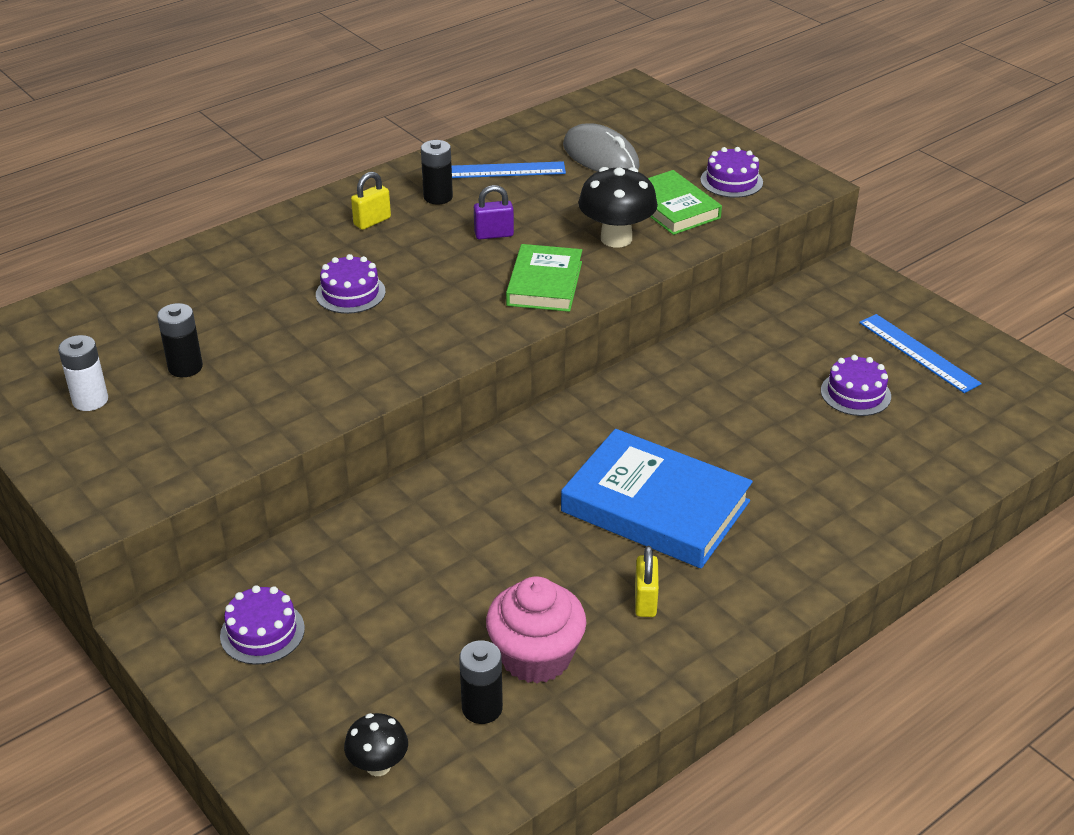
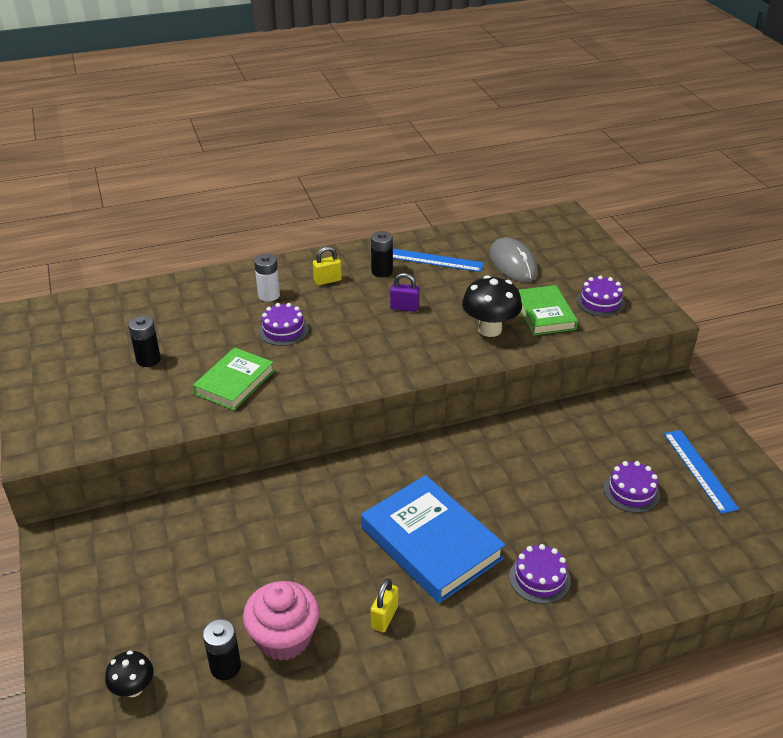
camera: 20 degrees right, 0 degrees up
white battery [58,335,108,411] -> white battery moved to [254,254,280,302]
purple cake [220,585,305,665] -> purple cake moved to [509,544,571,604]
green book [506,244,582,312] -> green book moved to [193,347,274,410]

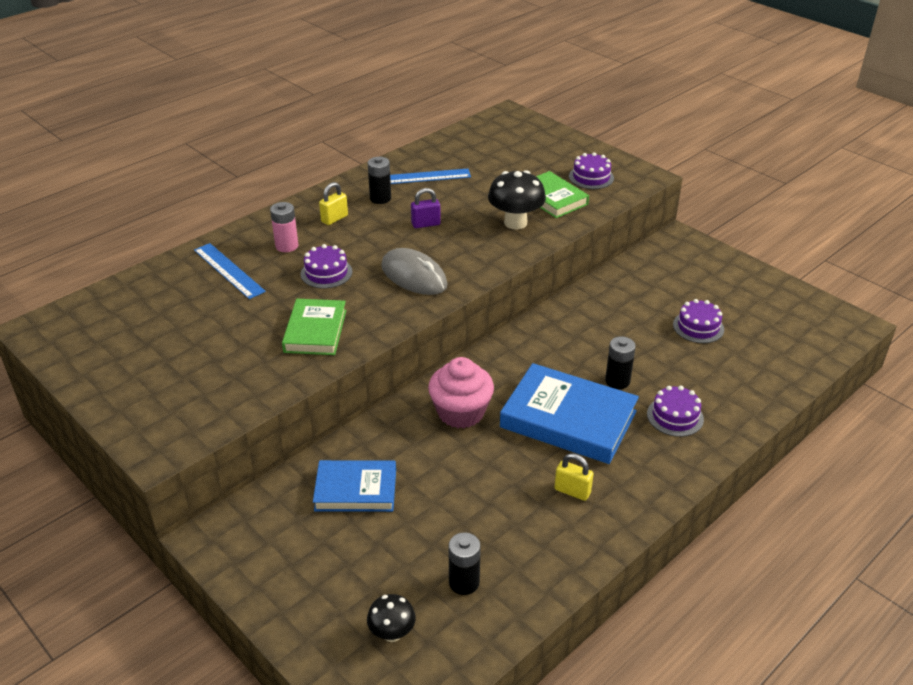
camera: 25 degrees left, 0 degrees up
black battery [128,316,161,367] -> black battery moved to [605,336,636,389]
pink cupcake [243,581,320,661] -> pink cupcake moved to [428,357,494,428]
white battery [254,254,280,302] -> pink battery [270,202,298,252]
yellow padlock [371,578,398,632] -> yellow padlock turned 60 degrees counterclockwise [554,453,594,501]
grey mouse [489,237,538,282] -> grey mouse moved to [381,248,448,295]
blue ruler [664,430,739,514] -> blue ruler moved to [194,243,266,299]
none -> blue book [313,460,396,512]

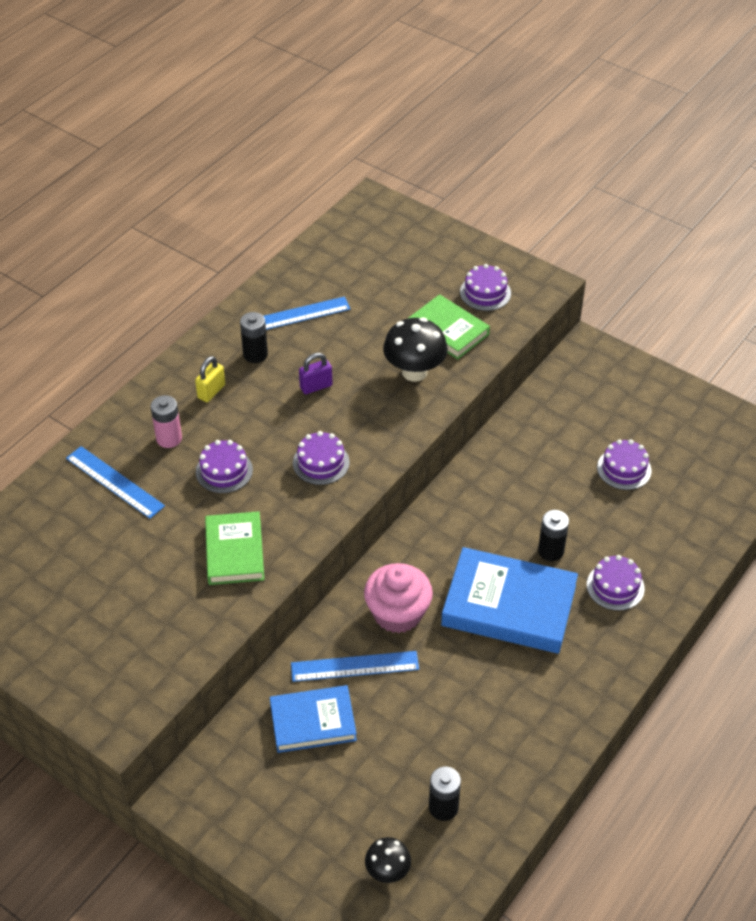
camera: 10 degrees left, 10 degrees up
grey mouse [381,248,448,295] -> purple cake [293,431,350,485]
yellow padlock [554,453,594,501] -> none
none -> blue ruler [291,651,419,682]

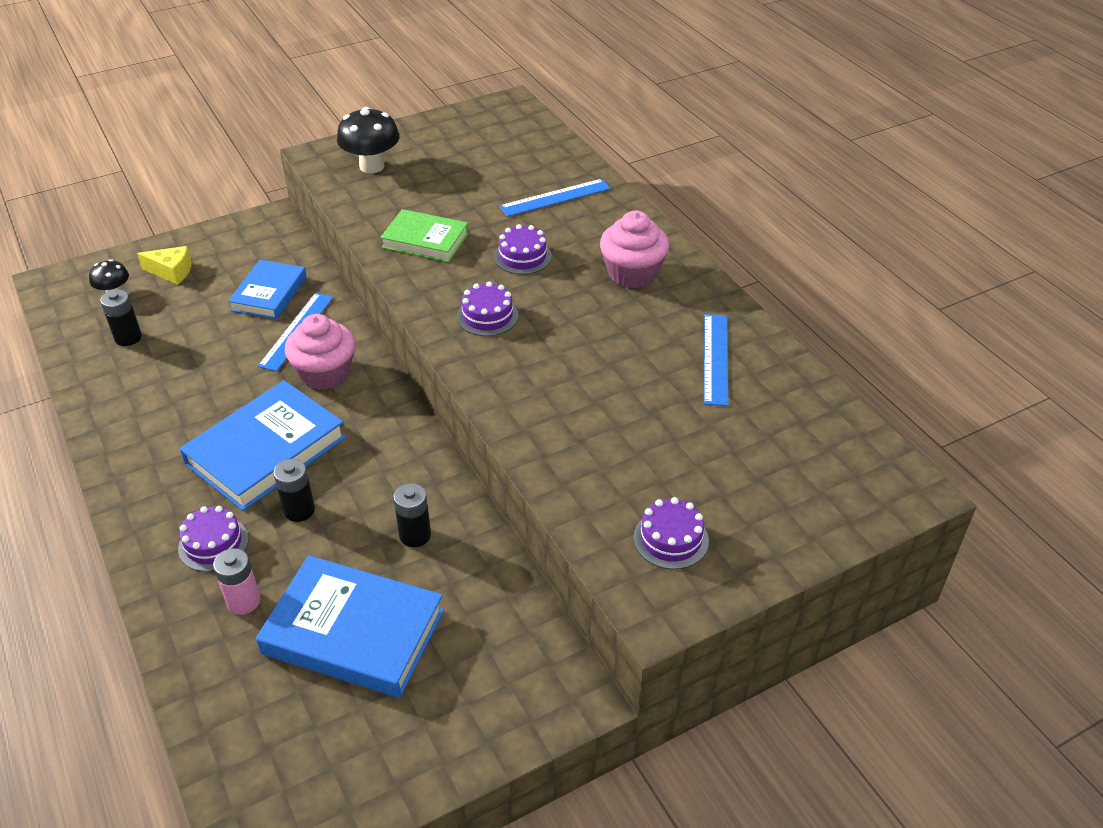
camera: 115 degrees right, 5 degrees down
pink battery [151,395,182,448] -> pink battery moved to [213,548,260,615]
yellow padlock [195,356,225,402] -> pink cupcake [600,211,669,288]
black battery [240,312,268,363] -> black battery moved to [393,483,431,547]
purple padlock [299,353,333,394] -> none
black mushroom [383,317,448,382] -> black mushroom moved to [337,107,400,173]
green book [409,294,490,359] -> none
purple cake [597,439,651,490] -> blue book [256,555,444,698]
none -> yellow cheese [137,246,192,285]

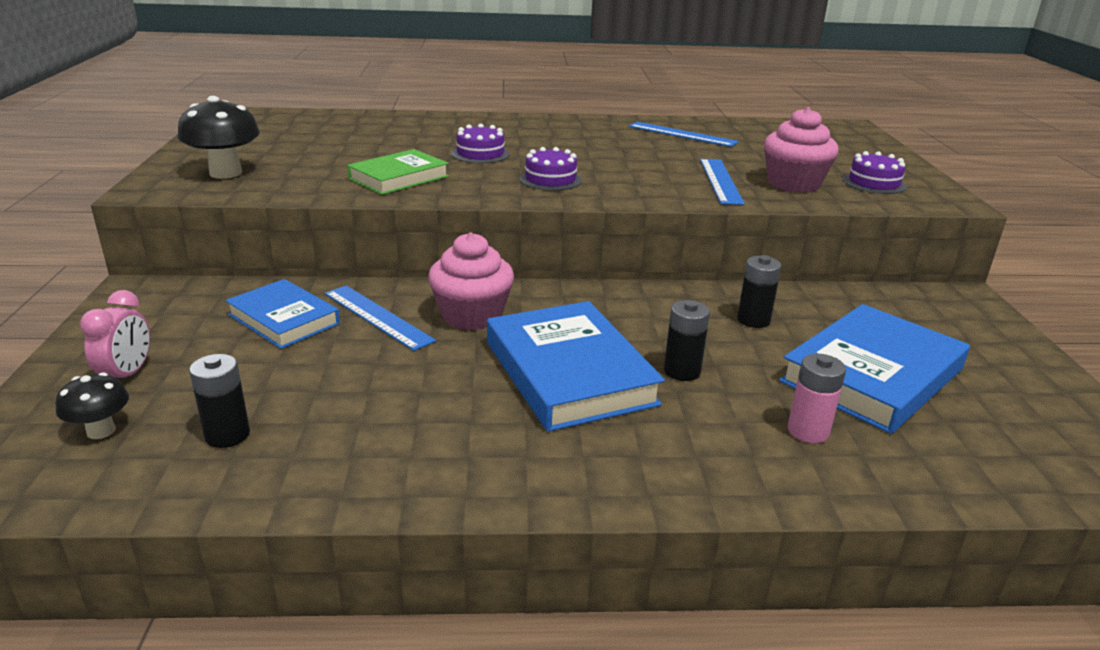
camera: 65 degrees left, 15 degrees down
yellow cheese [137,246,192,285] -> pink clock [80,290,150,379]
purple cake [178,506,249,572] -> none
blue ruler [499,179,611,217] -> blue ruler moved to [700,159,745,205]
pink cupcake [600,211,669,288] -> pink cupcake moved to [764,107,839,193]

